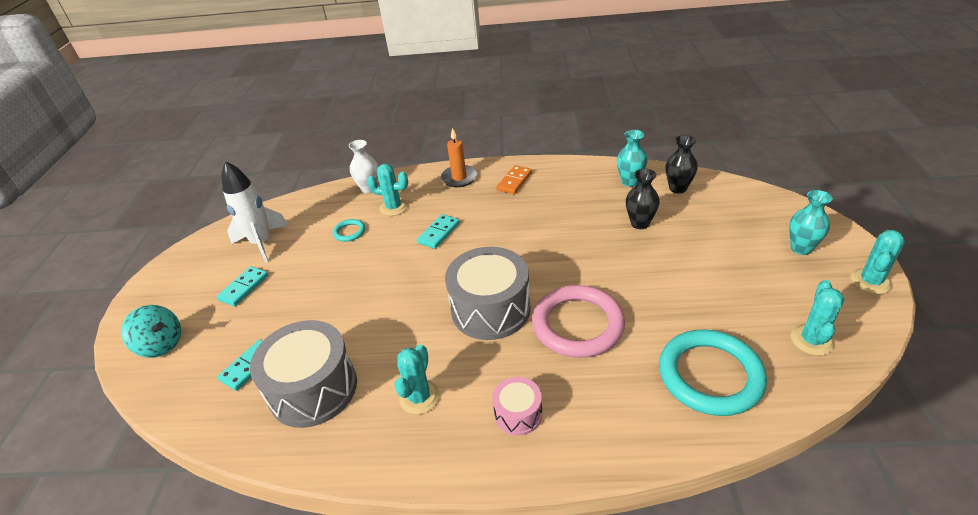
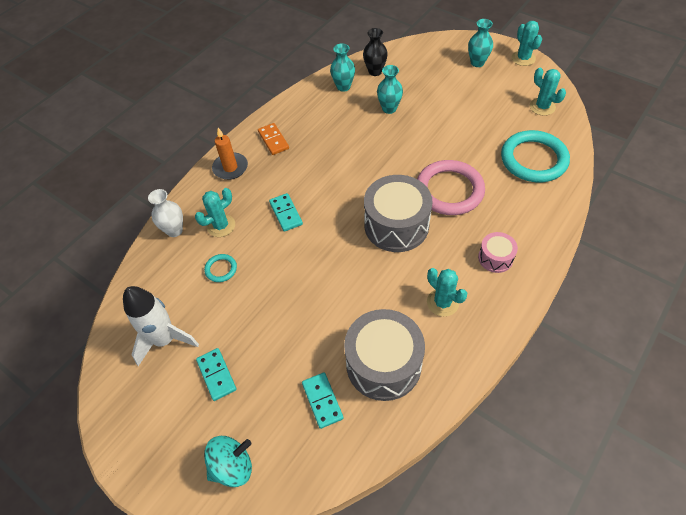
camera: 55 degrees left, 15 degrees up
black vase [626,169,659,229] -> turquoise vase [377,65,403,114]

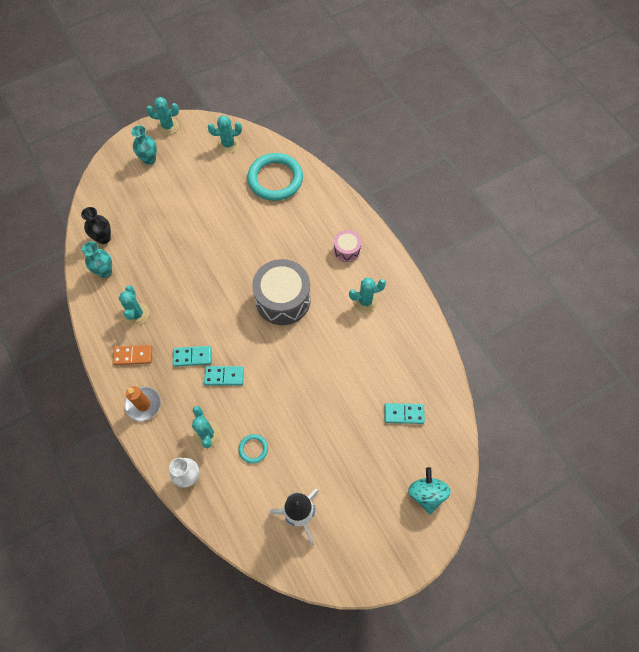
camera: 70 degrees left, 10 degrees up
turquoise domino [196,348,237,401] -> turquoise domino moved to [173,346,211,367]
grey drum [344,309,425,401] -> none
turquoise vase [377,65,403,114] -> none
pink ring [417,160,485,215] -> none
none -> turquoise cactus [119,285,149,325]

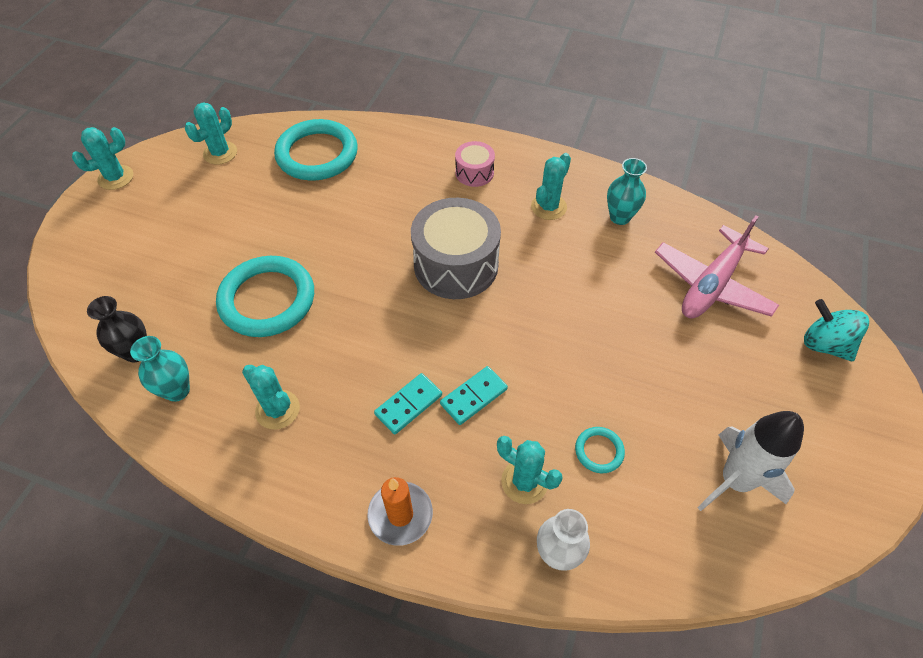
camera: 40 degrees left, 10 degrees down
orange domino [113,345,152,365] -> none
turquoise vase [131,125,157,165] -> turquoise vase moved to [607,158,647,225]
turquoise domino [384,403,425,424] -> pink plane [655,216,779,319]
none -> turquoise ring [216,256,314,337]

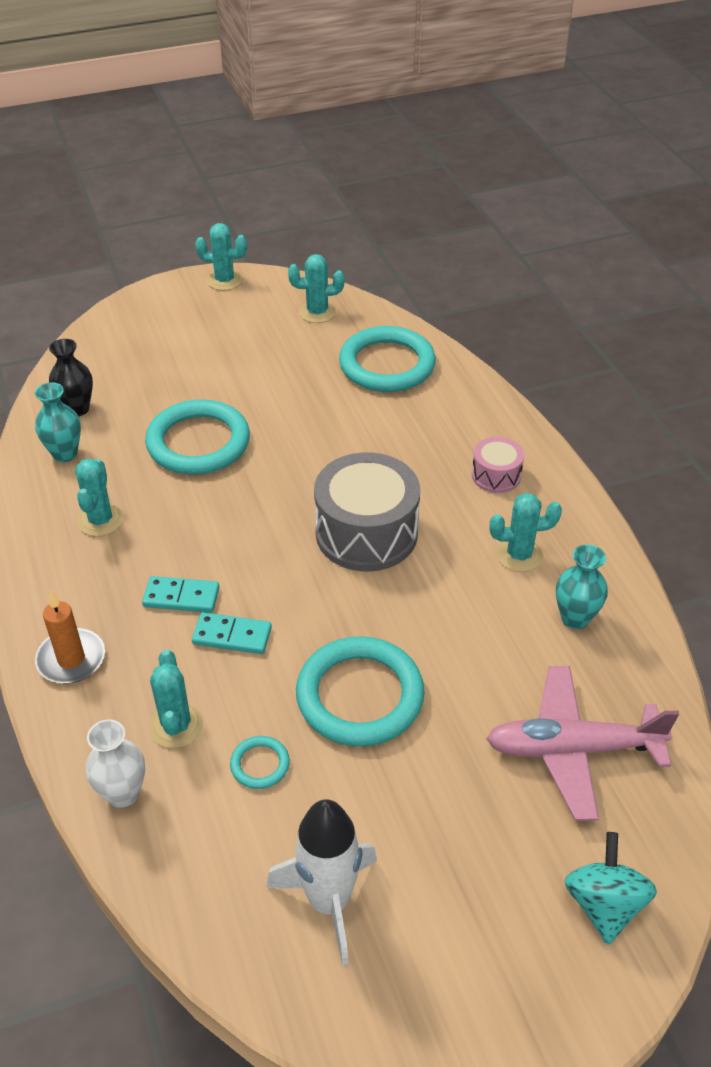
camera: 50 degrees right, 10 degrees down
none -> turquoise ring [296,636,425,746]

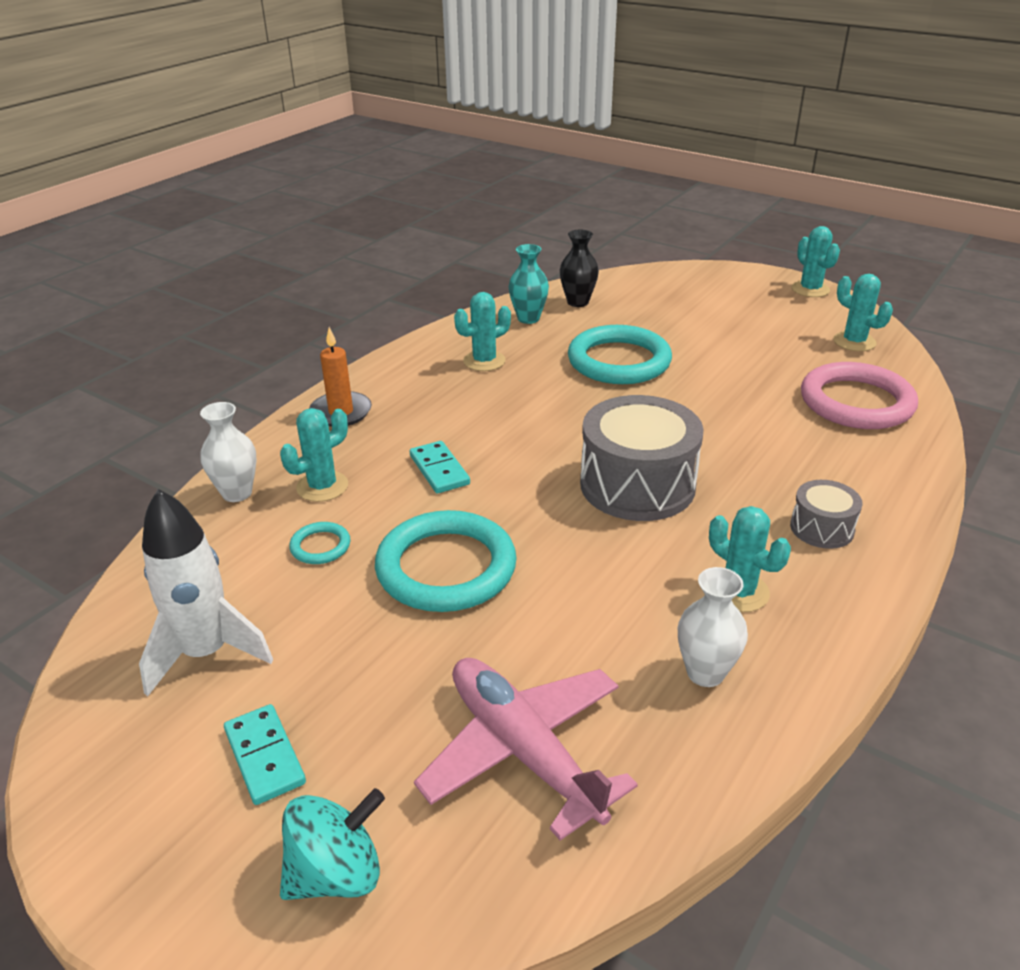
camera: 55 degrees right, 10 degrees down
turquoise domino [142,576,219,613] -> turquoise domino moved to [224,704,306,805]
turquoise ring [339,326,436,392] -> pink ring [801,362,918,429]
pink drum [472,437,524,493] -> grey drum [790,480,863,549]
turquoise vase [556,544,608,629] -> white vase [678,567,748,687]

